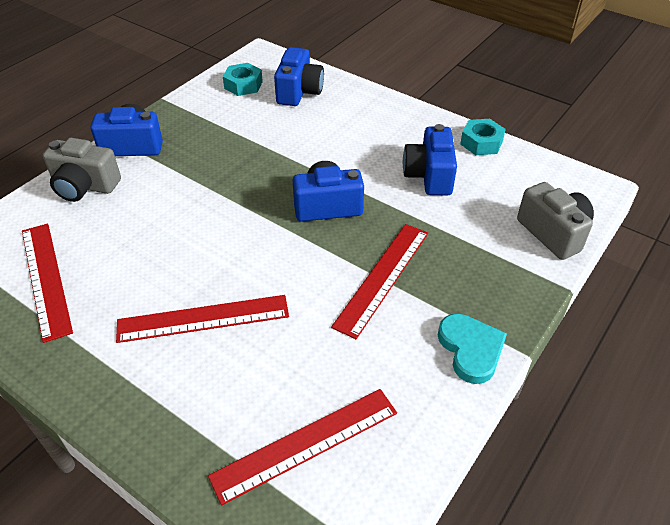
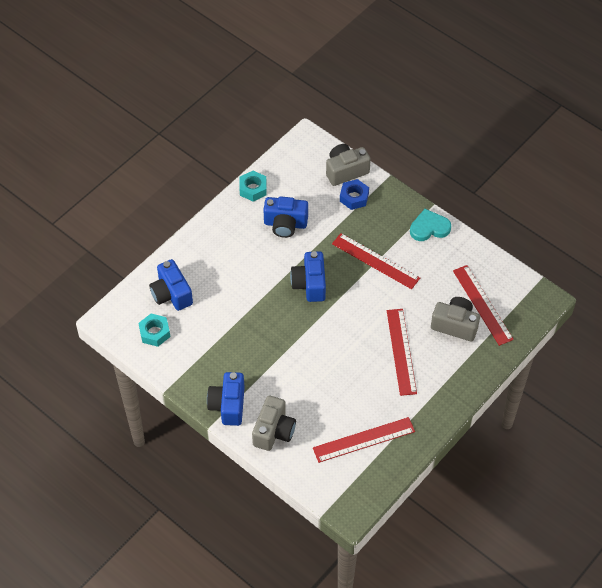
camera: 85 degrees left, 10 degrees up
blue camera [274,47,324,106] -> blue camera turned 135 degrees counterclockwise [149,259,193,311]
none -> blue nut [340,179,369,210]
none -> grey camera [431,297,480,341]

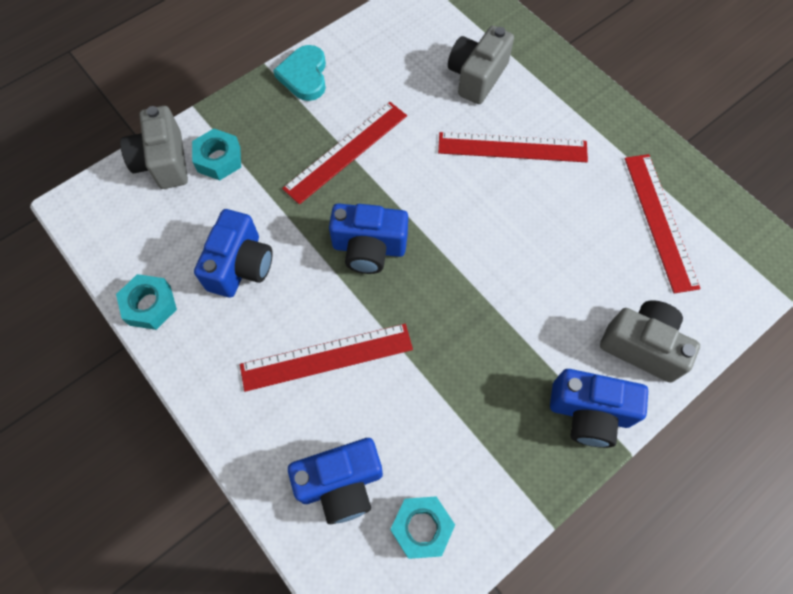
camera: 80 degrees left, 10 degrees up
blue nut [340,179,369,210] -> turquoise nut [192,129,241,180]
red ruler [453,265,514,346] -> red ruler moved to [240,324,413,392]

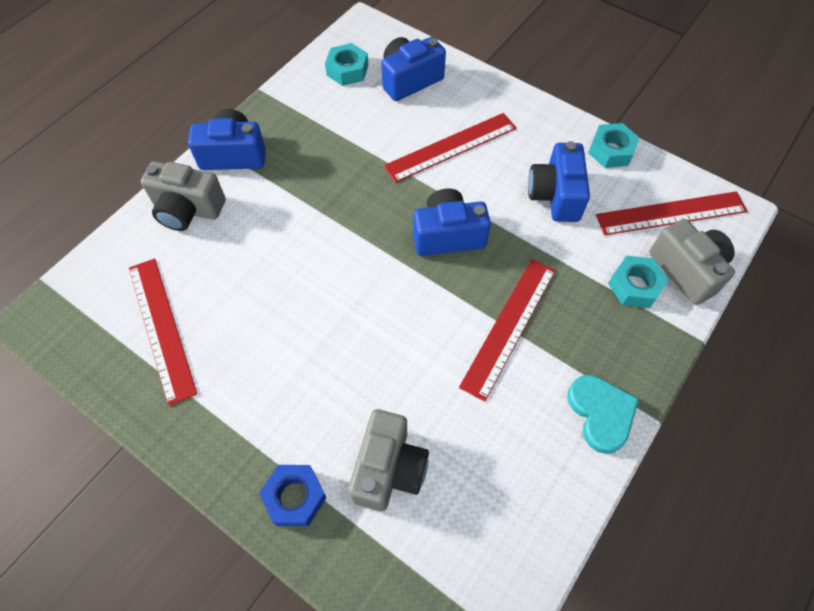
camera: 165 degrees right, 5 degrees down
red ruler [438,132,588,162] -> red ruler moved to [596,191,747,235]
none -> blue nut [259,465,327,526]

